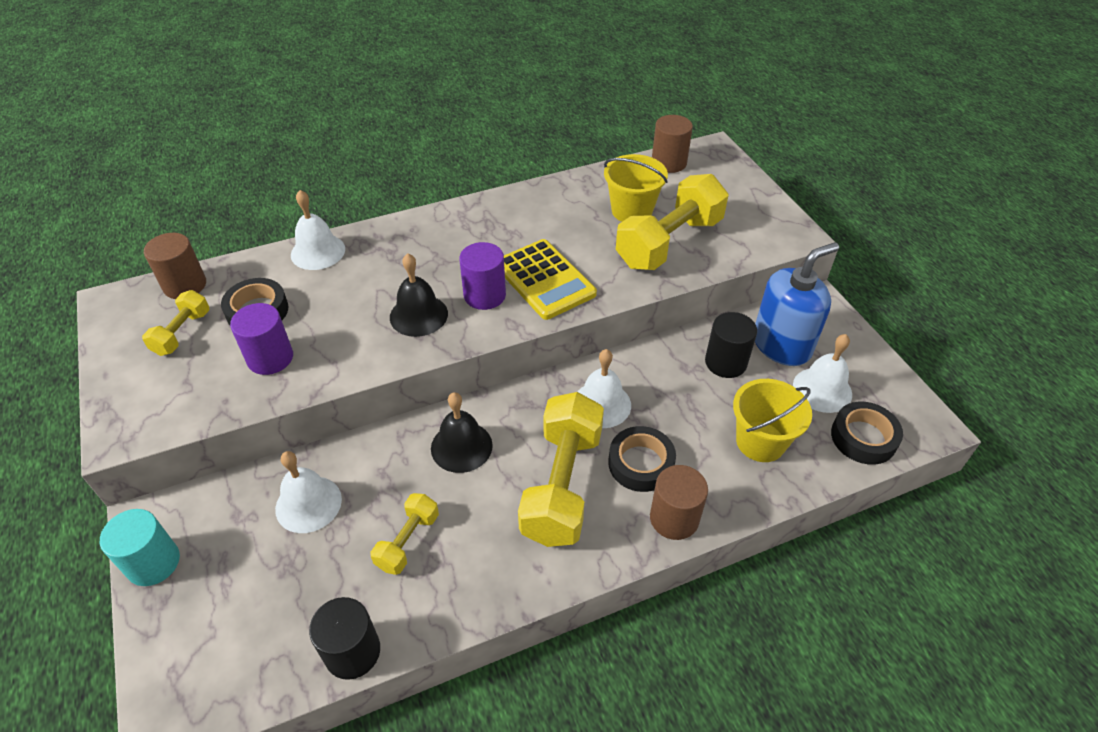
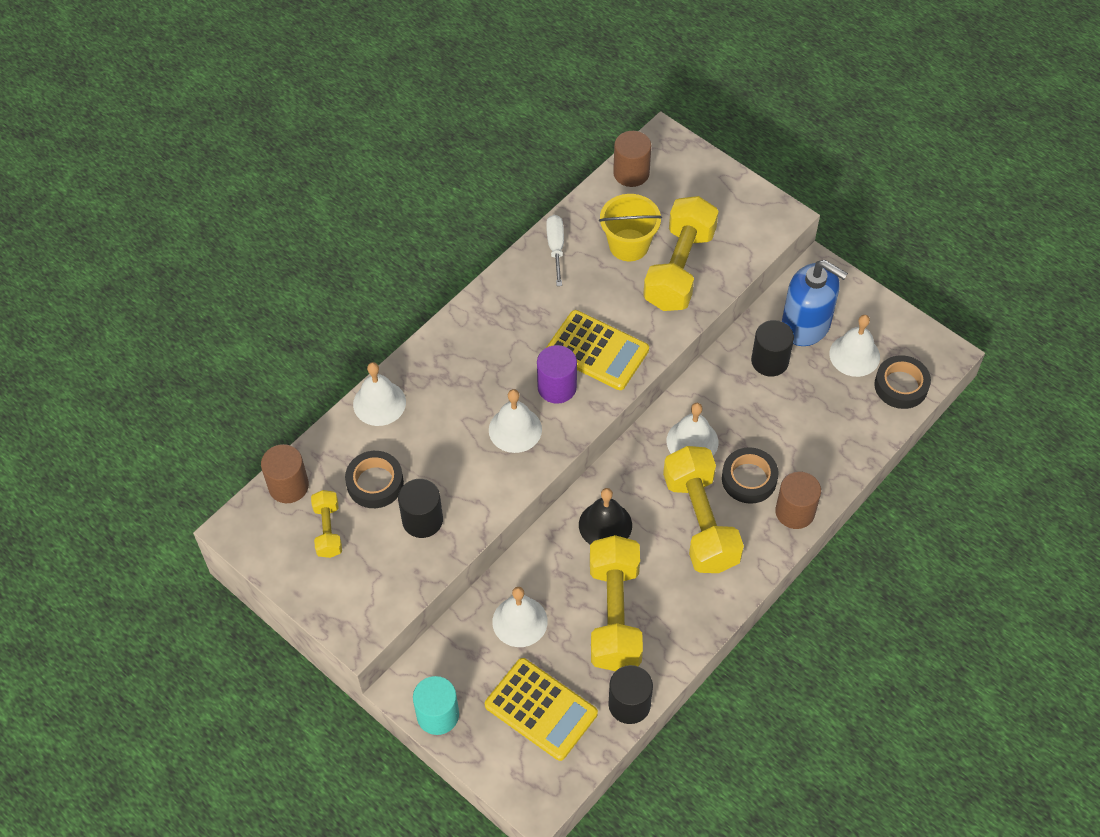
camera: 25 degrees left, 10 degrees up
purple cylinder [230,303,293,375] -> black cylinder [398,479,443,538]
yellow dumbbell [371,493,439,575] -> yellow dumbbell [590,535,643,671], size x1.96
black bell [390,253,448,337] -> white bell [489,389,542,453]
yellow bucket [733,379,812,462] -> none
blue soap dispenser [755,242,839,366] -> blue soap dispenser turned 90 degrees clockwise [782,260,848,346]
none -> yellow calculator [485,658,598,761]
none -> white screwdriver [546,215,564,286]

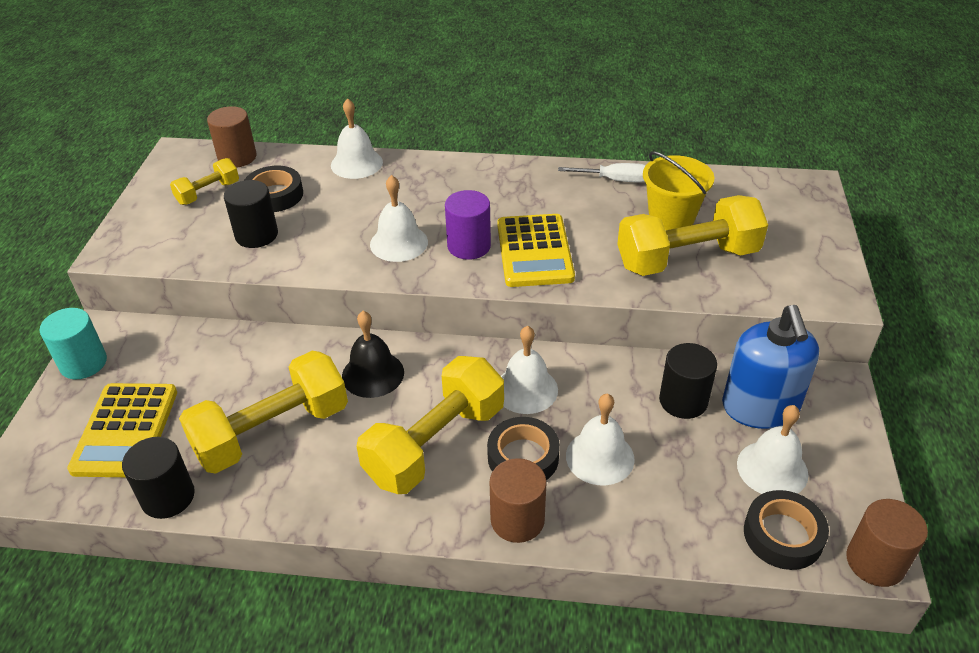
camera: 55 degrees right, 15 degrees down
white bell [492,587,548,647] -> white bell moved to [566,394,635,485]
white screwdriver [546,215,564,286] -> white screwdriver turned 45 degrees clockwise [558,163,646,182]
brown cylinder [613,131,651,187] -> brown cylinder moved to [846,499,928,587]

